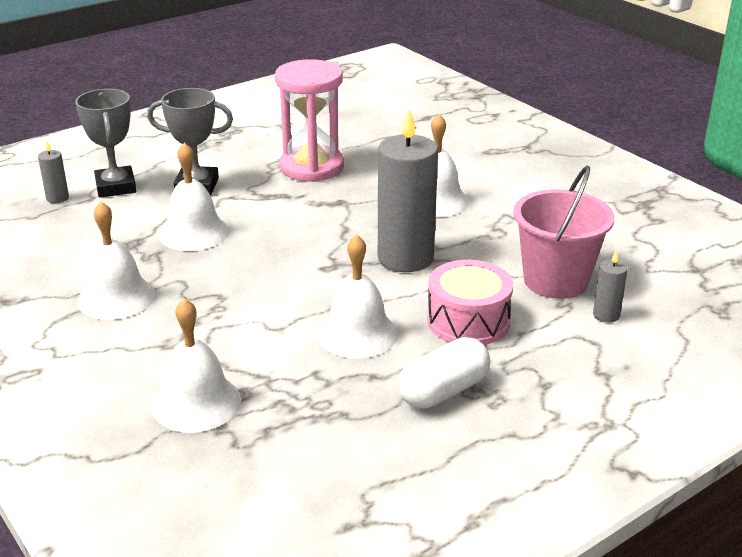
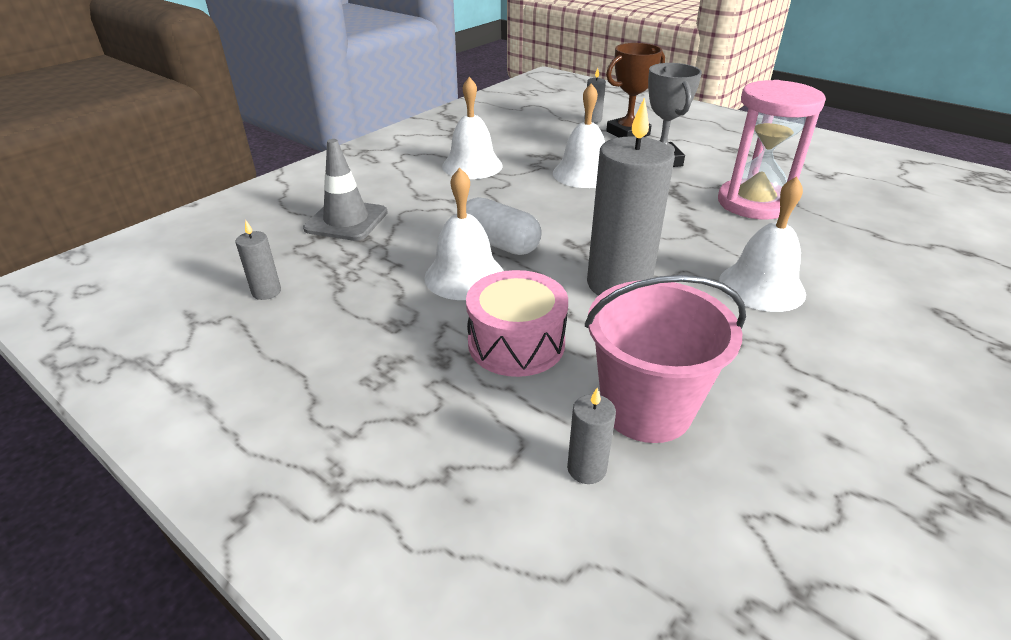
camera: 75 degrees right, 5 degrees up
grey trophy [75,89,136,198] -> brown trophy [606,43,665,138]
white bell [152,298,241,433] -> grey traffic cone [303,139,388,241]
white capsule [398,337,490,409] -> white capsule moved to [466,197,542,255]
none -> grey candle [236,220,281,300]

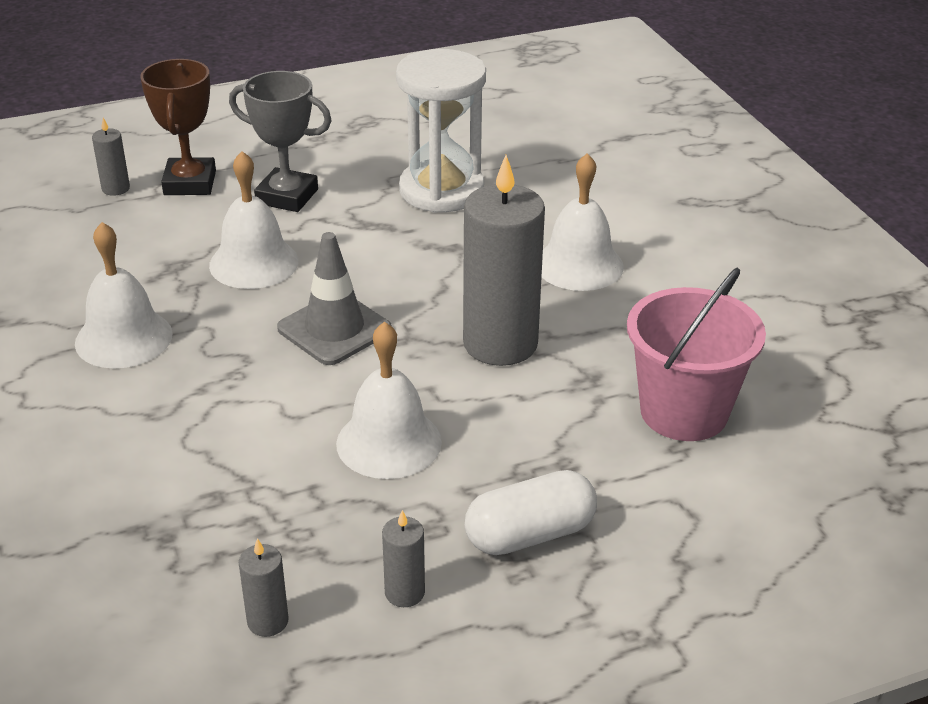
camera: 60 degrees left, 0 degrees up
grey traffic cone [303,139,388,241] -> grey traffic cone moved to [277,232,392,365]
white capsule [466,197,542,255] -> white capsule moved to [465,470,597,555]
pink drum [466,270,568,377] -> none
grey candle [567,388,616,484] -> grey candle moved to [382,510,425,607]
pink hourglass [718,80,826,220] -> white hourglass [396,49,486,213]

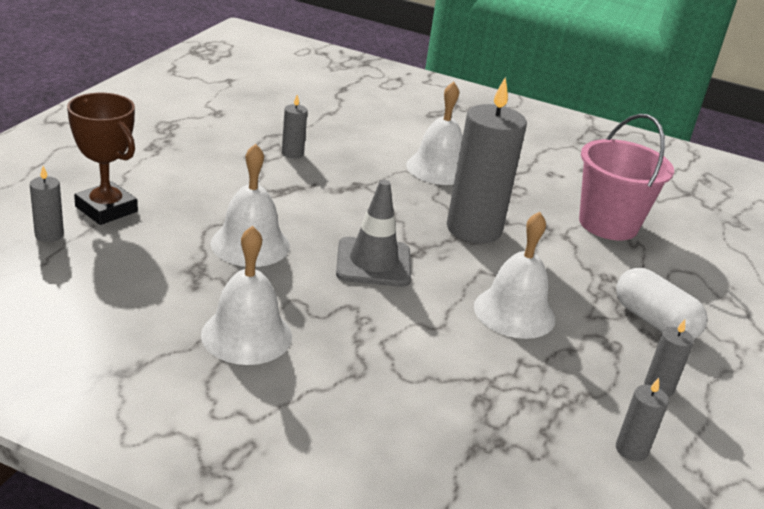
camera: 50 degrees left, 5 degrees down
grey trophy [229,71,332,212] -> none
white hourglass [396,49,486,213] -> grey candle [282,95,307,159]
white capsule [465,470,597,555] -> white capsule turned 60 degrees counterclockwise [616,268,708,339]

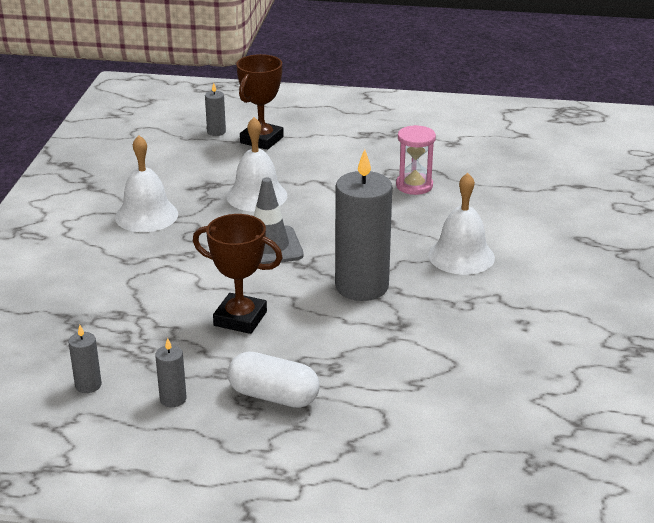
camera: 80 degrees right, 0 degrees up
grey candle [282,95,307,159] -> pink hourglass [396,125,436,195]
white bell [474,212,555,339] -> brown trophy [193,214,283,334]
pink bucket [579,114,674,241] -> none
white capsule [616,268,708,339] -> white capsule turned 75 degrees clockwise [228,351,320,408]

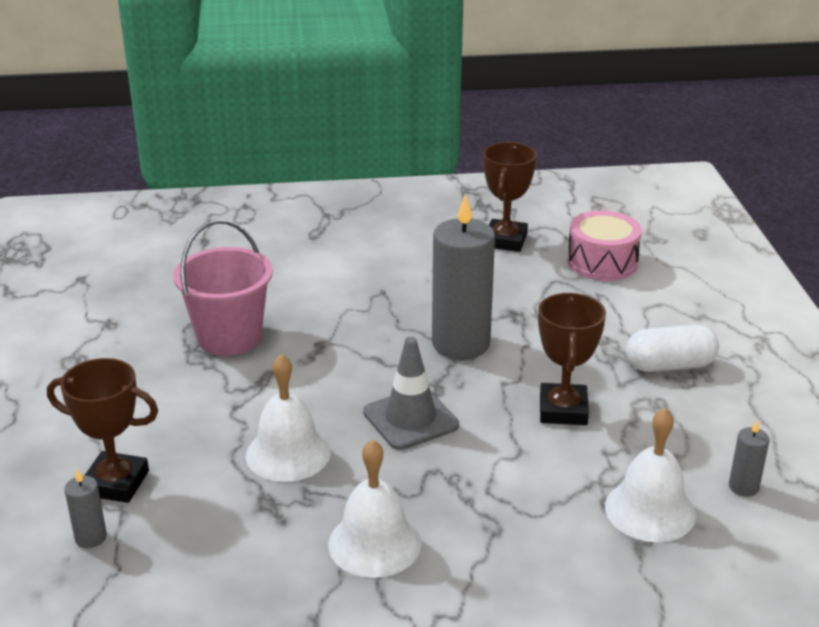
camera: 105 degrees left, 0 degrees up
grey candle [155,338,187,407] -> none
white capsule [228,351,320,408] -> white capsule turned 75 degrees clockwise [626,325,719,372]
pink hourglass [396,125,436,195] -> pink bucket [173,220,273,356]
white bell [428,173,495,275] -> white bell moved to [605,408,696,542]
none -> brown trophy [483,142,537,252]
none -> pink drum [567,211,642,281]

